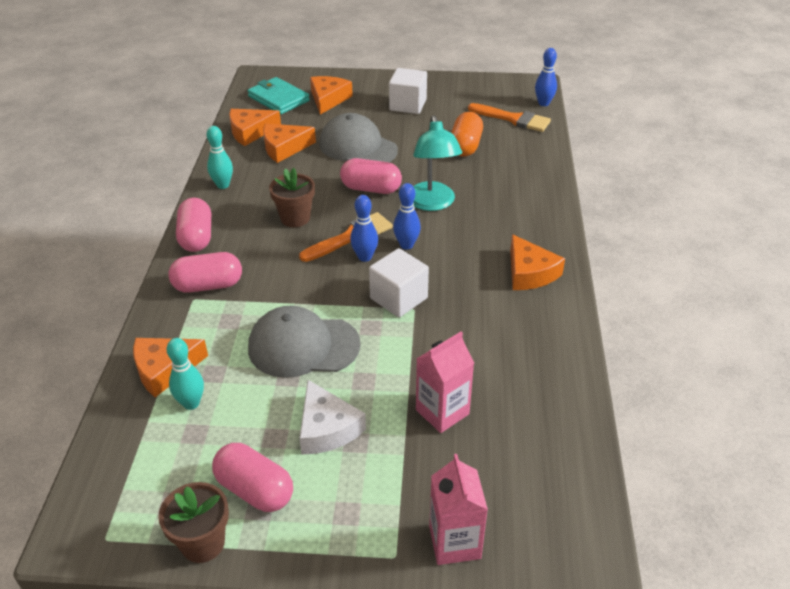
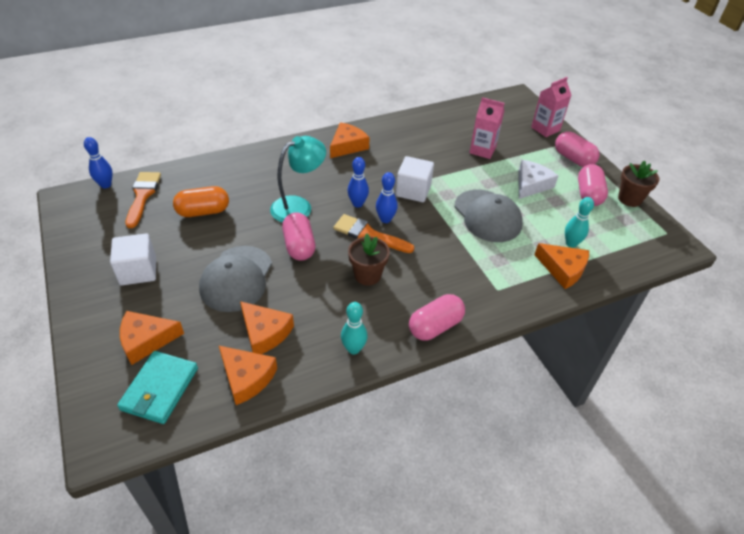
camera: 120 degrees left, 5 degrees up
pink capsule [169,252,242,293] -> pink capsule moved to [555,132,600,167]

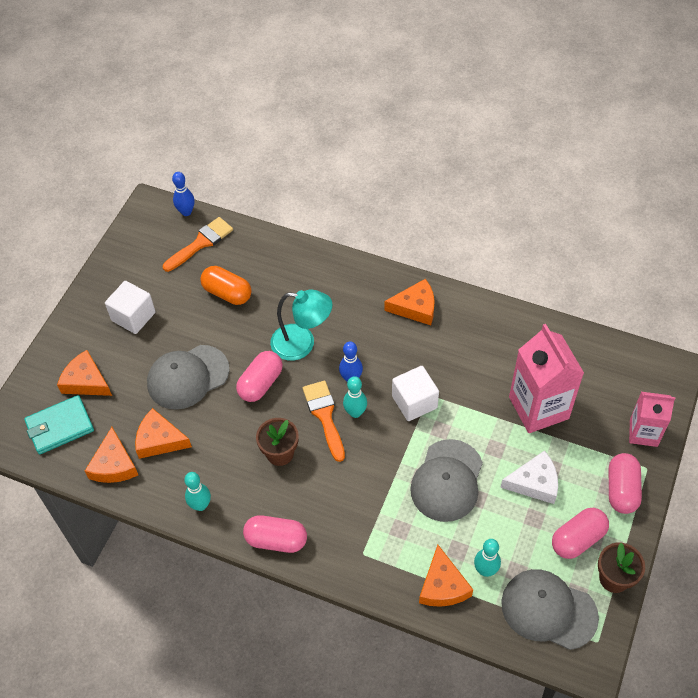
camera: 50 degrees right, 10 degrees up
orange cheese [240,301,294,354] -> orange cheese turned 105 degrees clockwise [135,408,192,459]
blue bowling pin [376,172,398,223] -> turquoise bowling pin [343,376,367,418]
pink carton [469,97,505,159] -> pink carton [509,324,584,433], size x1.64
none -> grey cap [501,569,599,650]

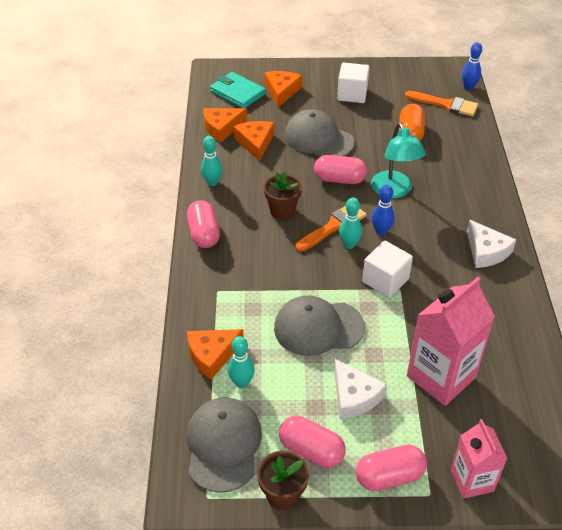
camera: 65 degrees right, 10 degrees down
orange cheese [384,279,435,325] -> white cheese [467,220,516,268]

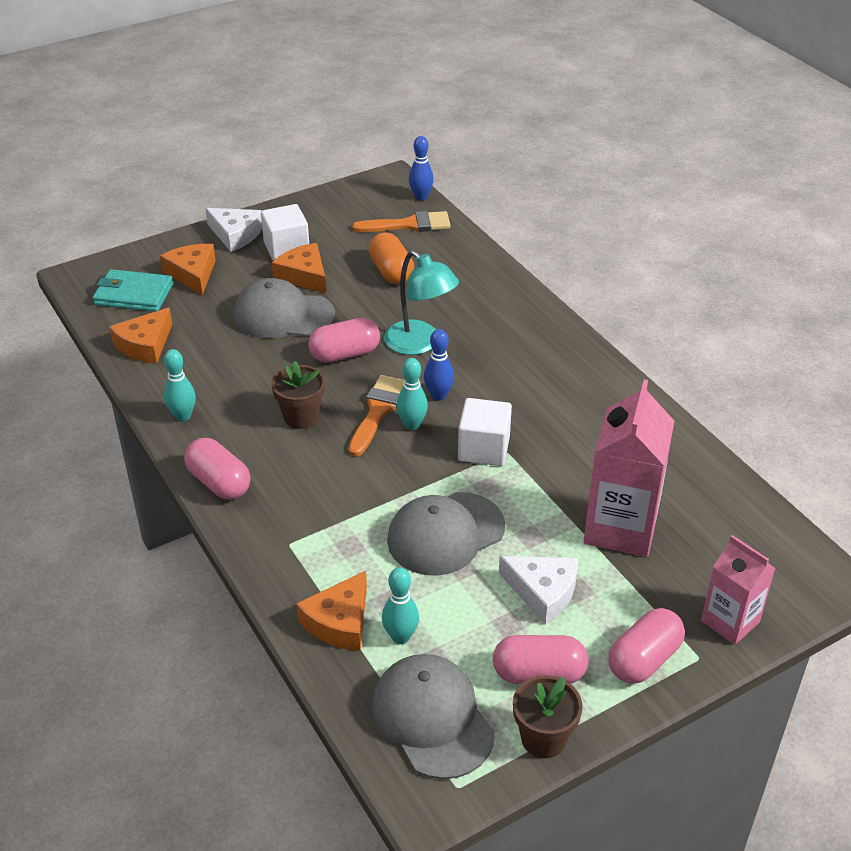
camera: 30 degrees left, 5 degrees down
orange cheese [233,121,274,161] -> orange cheese moved to [272,243,326,293]
white cheese [467,220,516,268] -> white cheese moved to [205,208,262,252]

